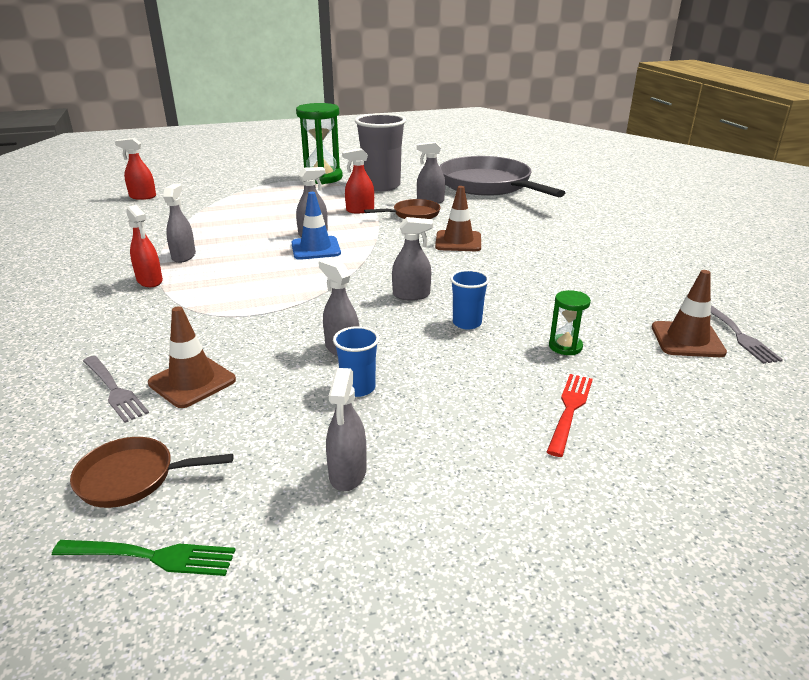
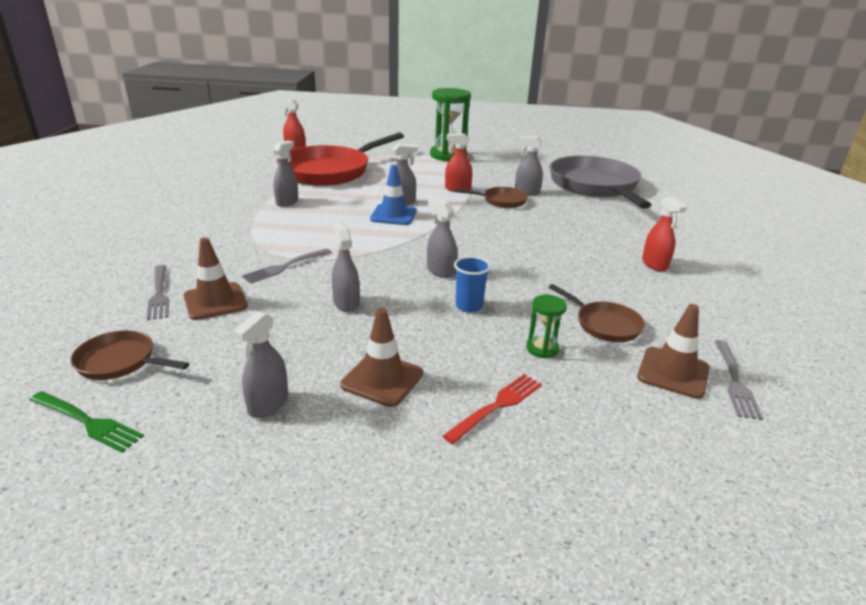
camera: 20 degrees right, 0 degrees up
red spray bottle [126,205,163,287] -> red spray bottle moved to [642,196,687,272]
blue cup [333,326,379,397] -> none
grey cup [355,113,406,191] -> none
grey spray bottle [392,217,433,300] -> grey spray bottle turned 150 degrees counterclockwise [427,198,457,278]
brown traffic cone [435,186,481,251] -> brown traffic cone moved to [340,308,423,407]
none -> grey fork [242,249,332,284]
none -> red pan [277,132,404,186]
none -> brown pan [549,284,645,342]

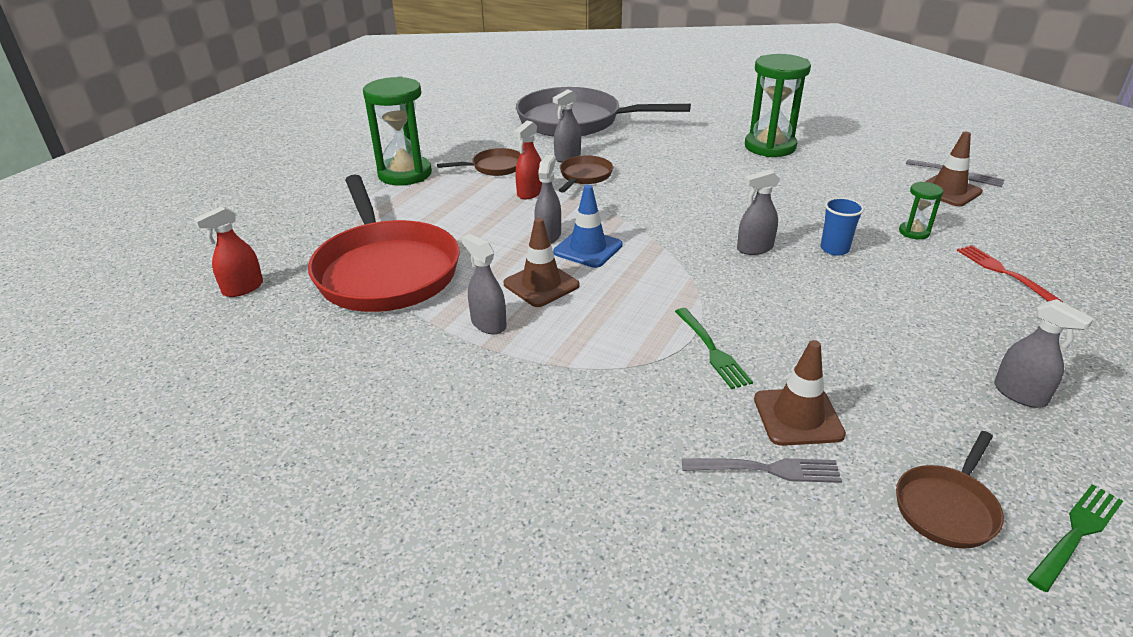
camera: 65 degrees left, 5 degrees up
grey fork [242,249,332,284] -> green fork [675,308,753,389]
grey spray bottle [332,222,359,312] -> none
brown traffic cone [340,308,423,407] -> brown traffic cone moved to [504,218,580,307]
brown pan [549,284,645,342] -> brown pan moved to [437,148,521,176]
red spray bottle [642,196,687,272] -> green hourglass [745,54,811,157]

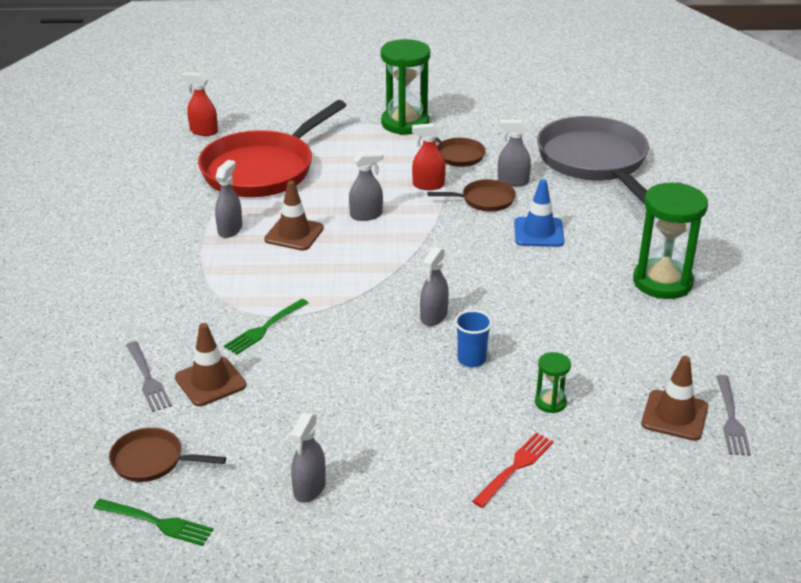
camera: 60 degrees right, 0 degrees up
blue traffic cone [553,185,623,268] -> blue traffic cone moved to [514,179,564,247]
grey spray bottle [737,169,780,255] -> grey spray bottle turned 105 degrees counterclockwise [420,247,449,326]

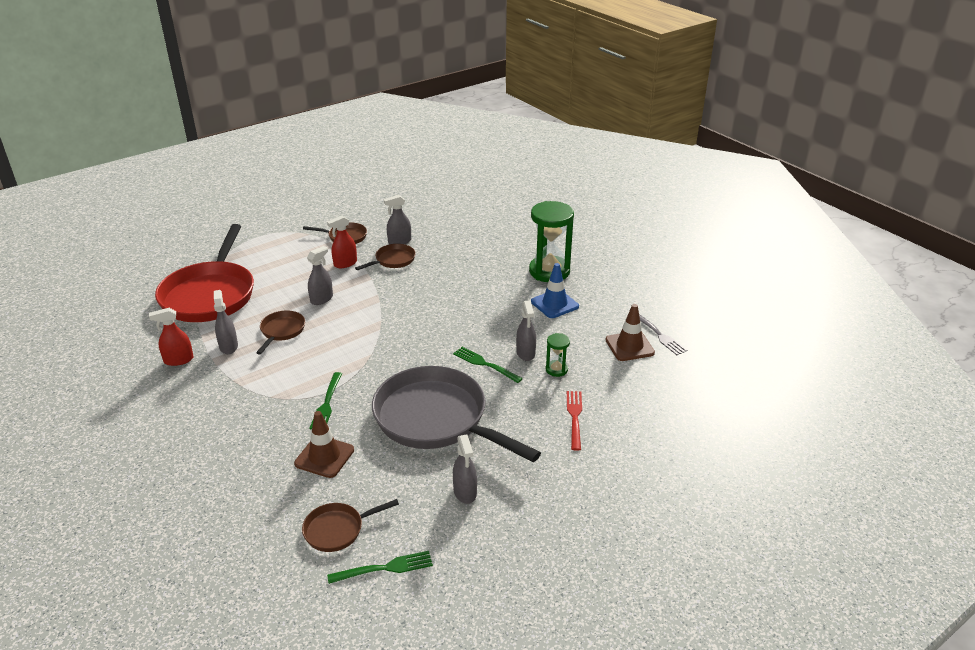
camera: 35 degrees left, 0 degrees up
grey fork [126,341,172,412] -> none
red spray bottle [181,72,218,136] -> red spray bottle moved to [149,308,194,366]
brown traffic cone [264,180,324,251] -> brown pan [256,310,305,354]
green hourglass [381,39,430,135] -> none
grey spray bottle [420,247,449,326] -> grey spray bottle moved to [516,300,536,361]
blue cup [455,310,492,367] -> green fork [453,347,523,383]
blue traffic cone [514,179,564,247] -> blue traffic cone moved to [531,263,579,318]
grey pan [537,116,649,204] -> grey pan moved to [372,366,541,462]

